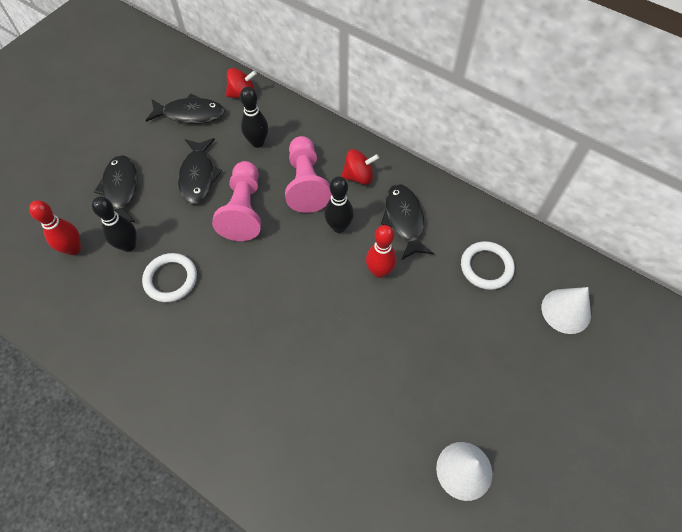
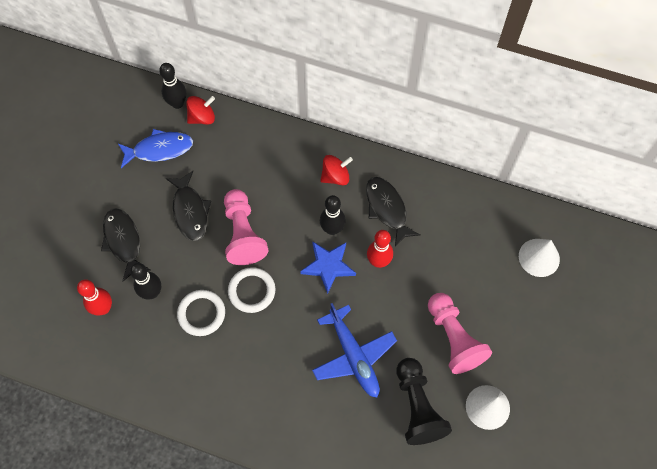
camera: 15 degrees left, 5 degrees up
black fish [146,94,225,124] -> blue fish [118,129,193,168]
black bowling pin [240,87,268,148] -> black bowling pin moved to [159,63,186,109]
pink pawn [285,136,332,213] -> pink pawn moved to [428,293,492,374]
white ring [461,241,515,290] -> white ring moved to [228,267,275,313]
none -> blue star [300,241,356,294]
none -> blue plane [312,303,397,398]
none -> black pawn [396,358,452,445]

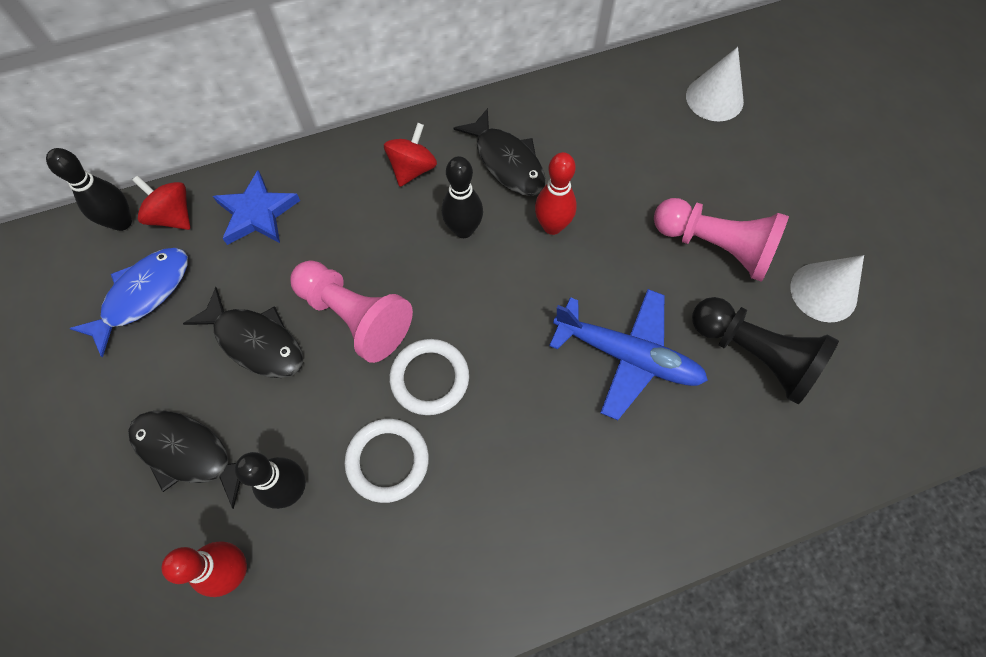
camera: 40 degrees left, 0 degrees up
red spinning top [186,96,215,125] -> red spinning top turned 75 degrees counterclockwise [132,176,190,230]
blue star [300,241,356,294] -> blue star moved to [213,170,300,245]
black fish [366,177,421,247] -> black fish turned 150 degrees counterclockwise [453,108,546,196]

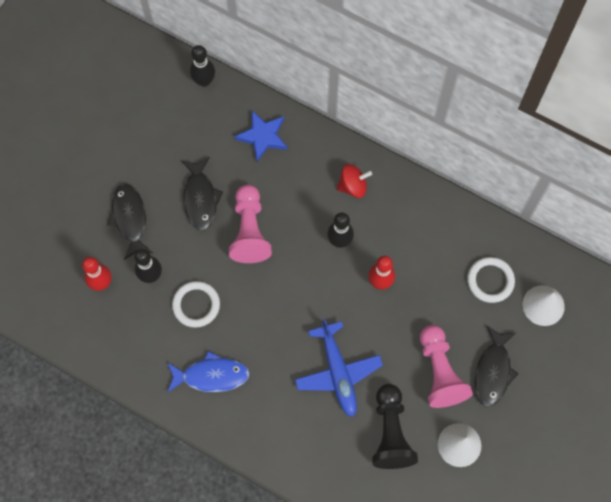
camera: 50 degrees right, 5 degrees up
blue fish [69,248,188,357] -> blue fish moved to [167,351,250,393]
red spinning top [132,176,190,230] -> none
white ring [390,339,469,415] -> white ring moved to [467,257,515,303]
black fish [453,108,546,196] -> black fish moved to [474,326,519,407]

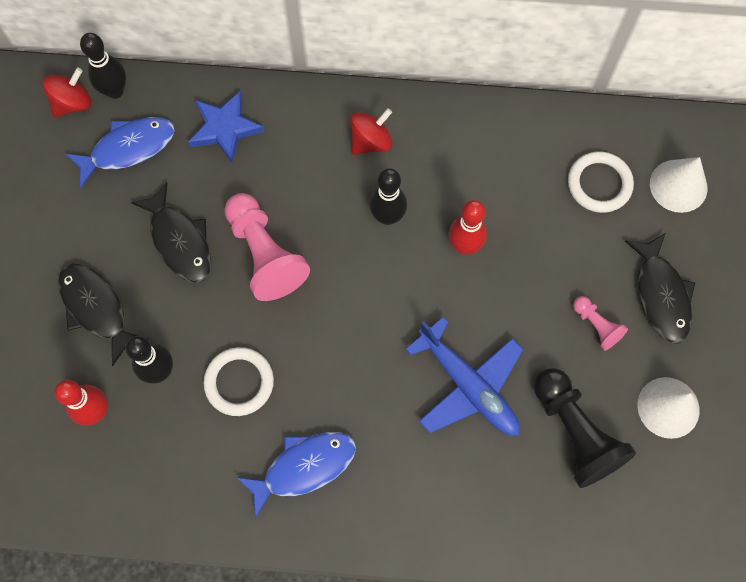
camera: 25 degrees left, 0 degrees up
pink pawn [420,325,473,408] -> pink pawn [573,296,628,351], size x0.51
none -> red spinning top [42,68,91,118]
none -> blue fish [65,117,175,188]

